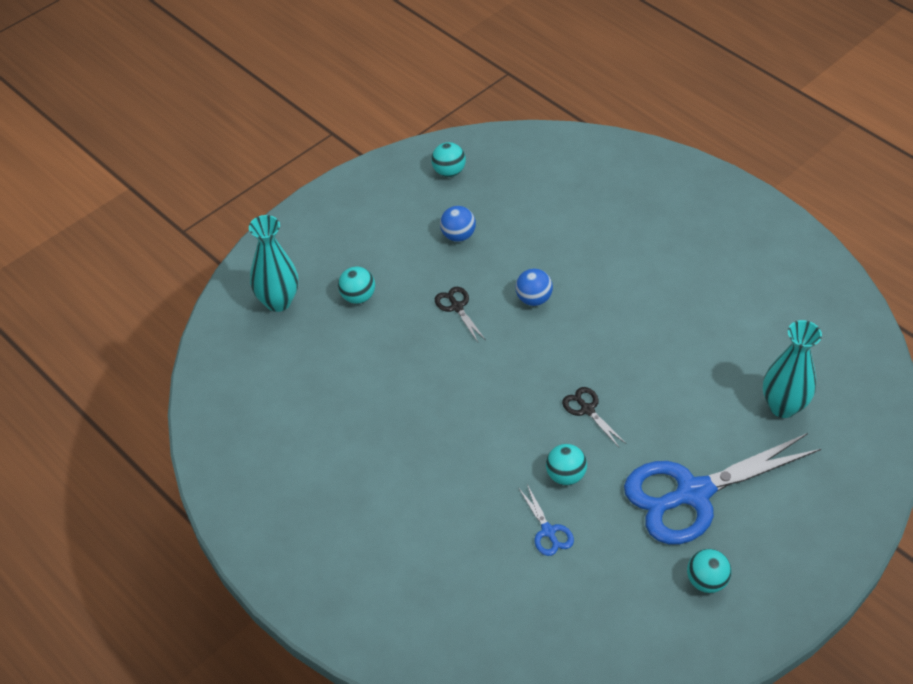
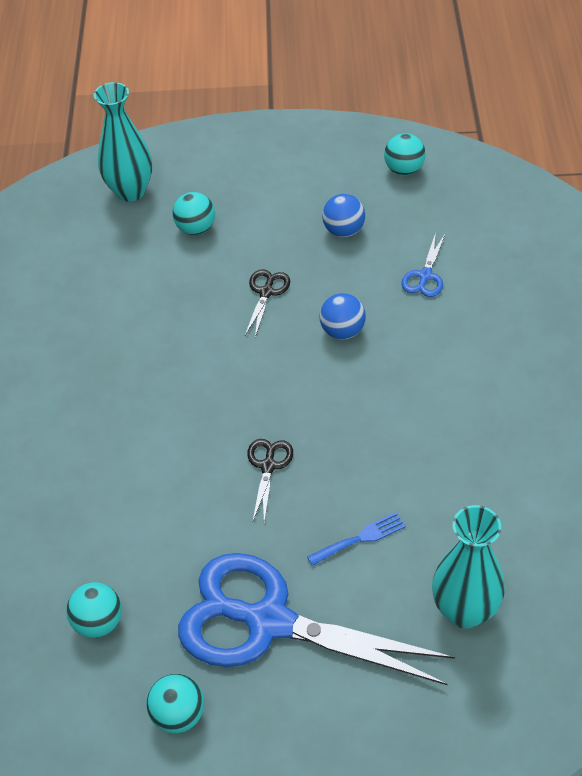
camera: 45 degrees right, 0 degrees up
blue scissors [519,484,574,556] -> blue scissors moved to [401,233,445,297]
turquoise ball [546,444,587,485] -> turquoise ball moved to [66,582,122,638]
none -> blue fork [307,512,406,566]

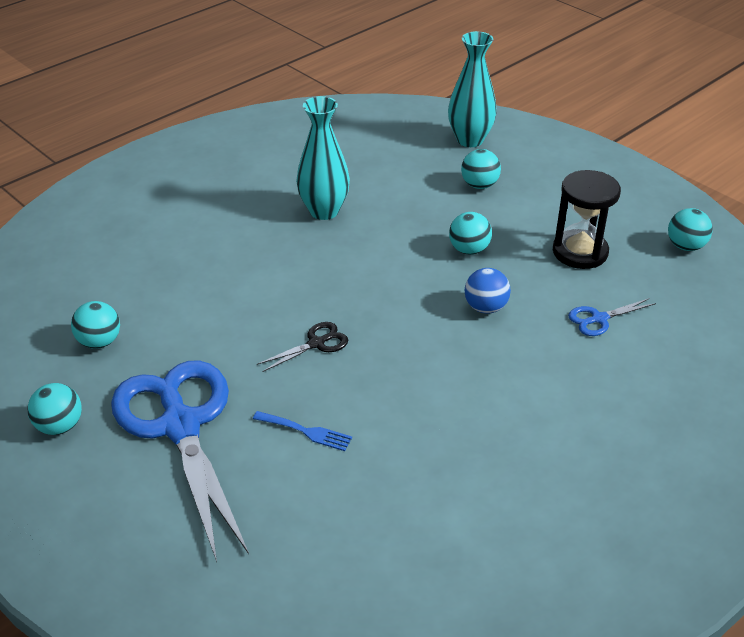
camera: 45 degrees right, 10 degrees down
black scissors [245,269,290,337] -> turquoise ball [449,212,492,255]
blue ball [322,194,365,237] -> black hourglass [553,170,621,269]
turquoise vase [432,505,505,629] -> turquoise vase moved to [296,96,350,220]

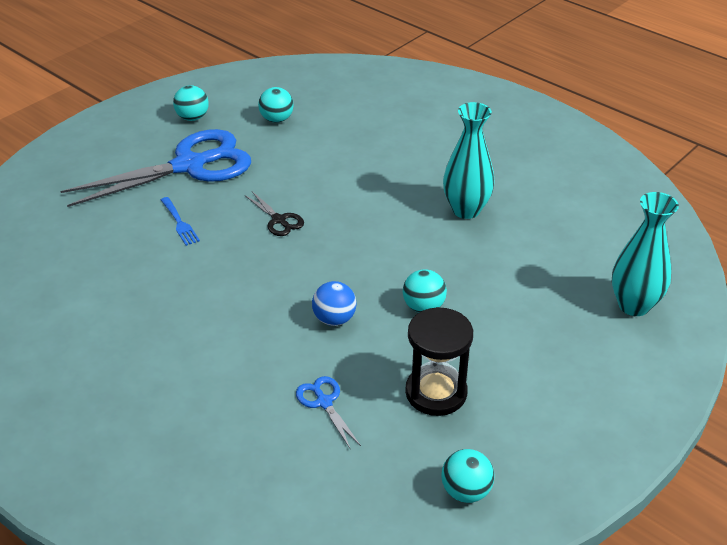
camera: 85 degrees right, 0 degrees up
blue fork [253,411,352,451] -> blue fork turned 45 degrees counterclockwise [161,197,200,246]
turquoise ball [461,149,501,189] -> none

